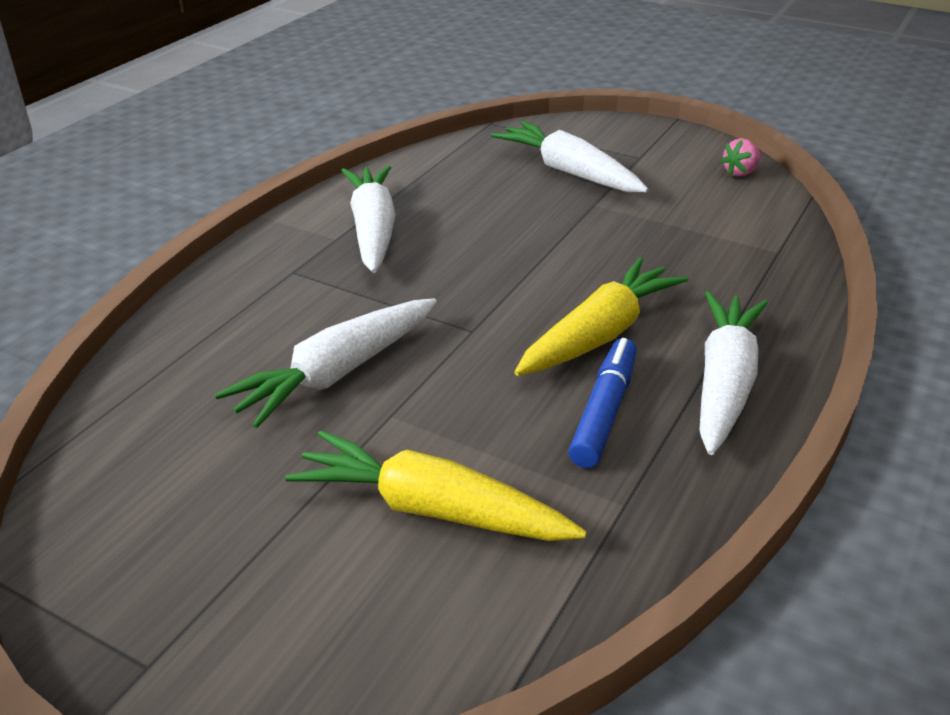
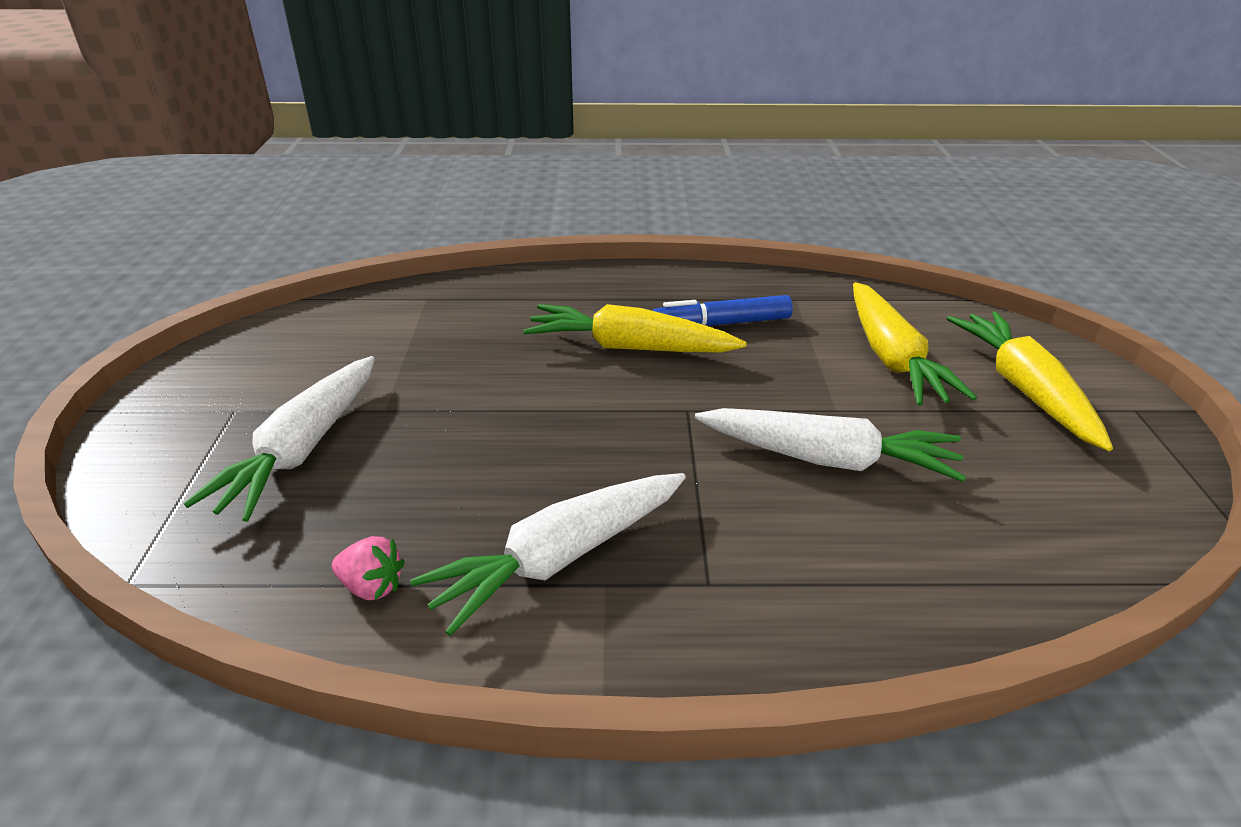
camera: 120 degrees left, 0 degrees up
white carrot [699,291,768,455] -> none
pink strawberry [720,138,761,177] -> pink strawberry moved to [332,536,405,600]
none -> yellow carrot [947,311,1113,451]

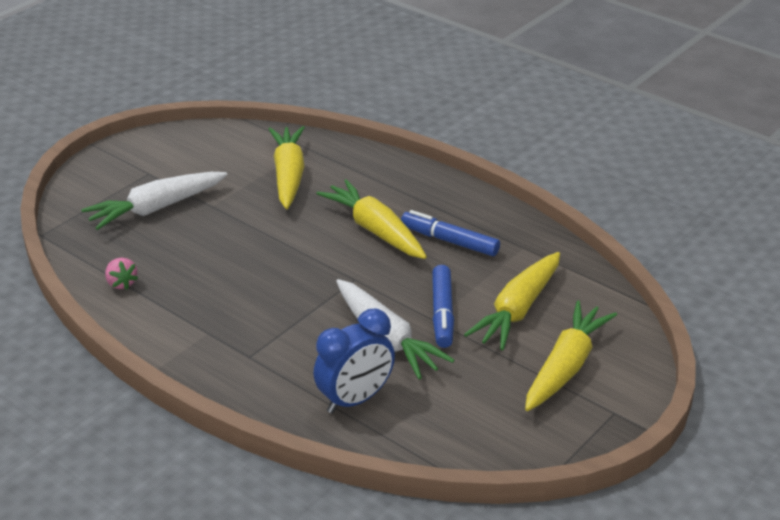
camera: 40 degrees right, 0 degrees up
white carrot [410,473,686,636] -> none
none -> yellow carrot [269,126,305,209]
none -> blue clock [313,309,395,414]
none -> blue marker [432,265,454,348]

